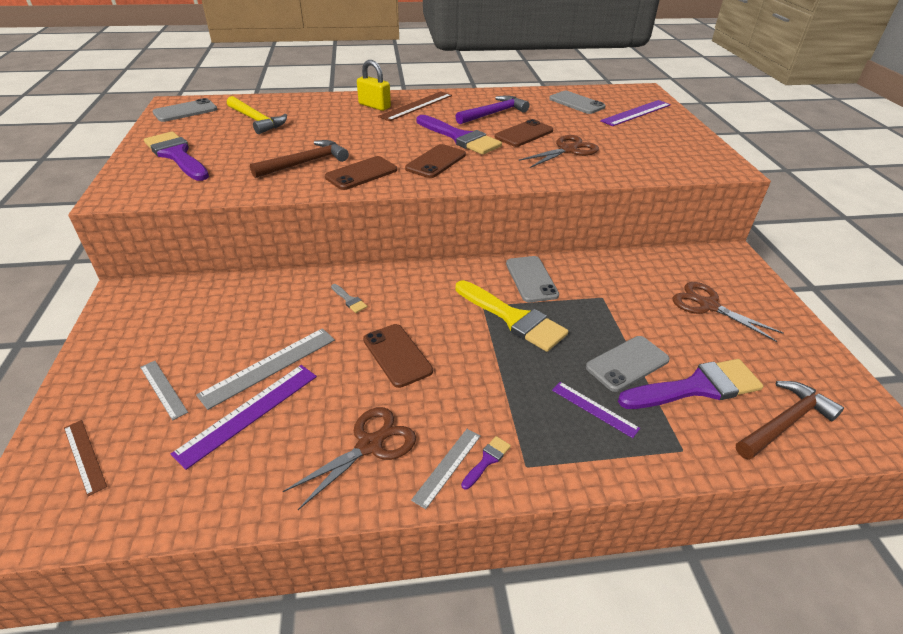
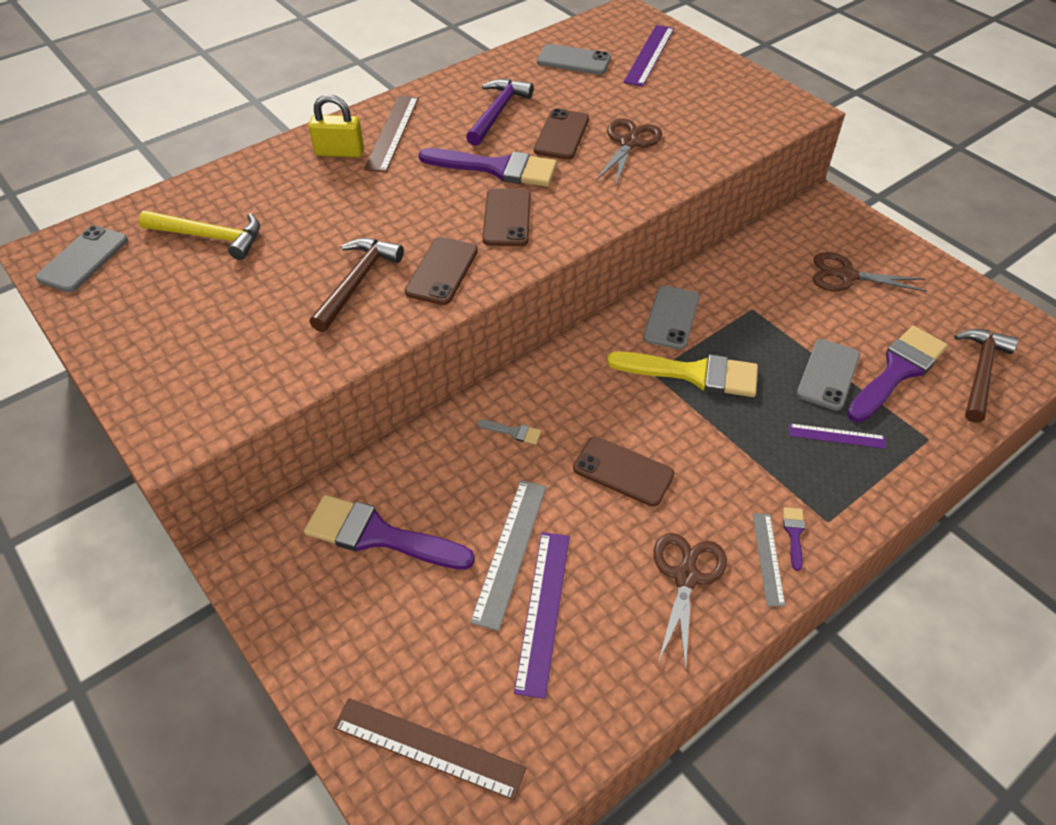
camera: 30 degrees left, 10 degrees up
brown ruler [64,420,107,496] -> brown ruler [333,698,526,801], size x1.63
grey ruler [140,361,188,420] -> none
purple brush [144,131,209,181] -> purple brush moved to [304,495,475,570]
grey phone [506,256,559,302] -> grey phone turned 60 degrees clockwise [643,286,699,350]

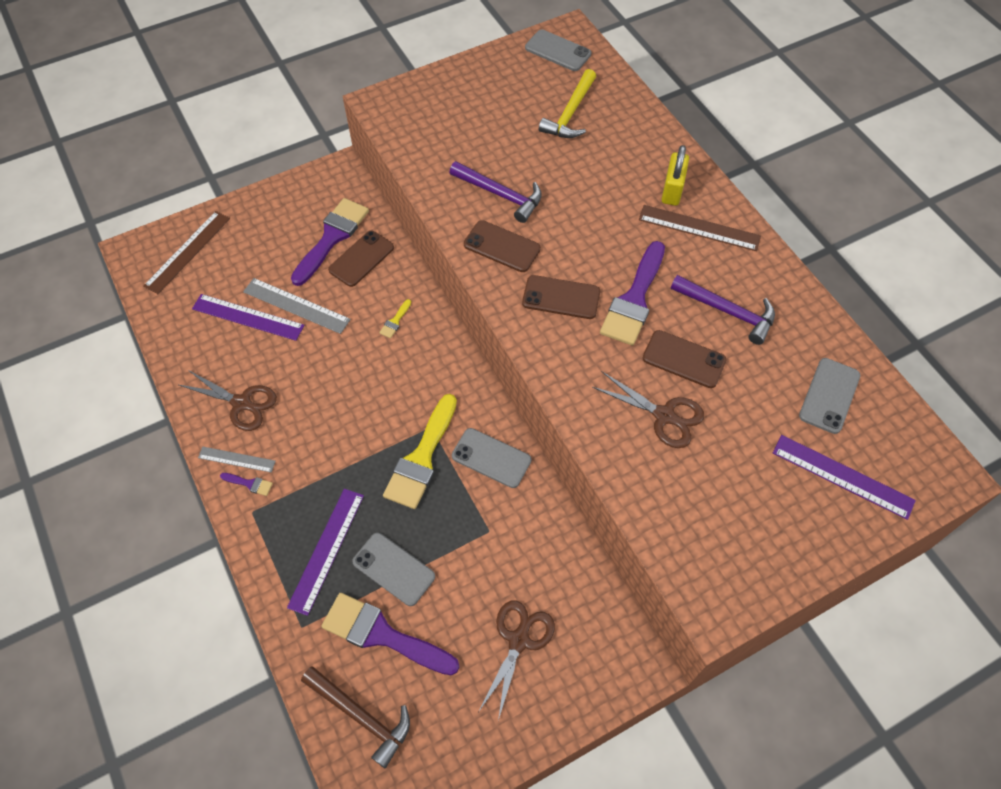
camera: 100 degrees right, 10 degrees up
brown hammer [309,238,404,332] -> purple hammer [449,161,542,223]
grey brush [477,420,541,445] -> yellow brush [379,299,411,338]
brown phone [573,437,674,507] -> brown phone moved to [328,231,394,287]
purple ruler [789,423,886,449] -> purple ruler [287,489,364,616], size x1.63
purple brush [847,326,948,422] -> purple brush turned 150 degrees clockwise [321,593,459,676]

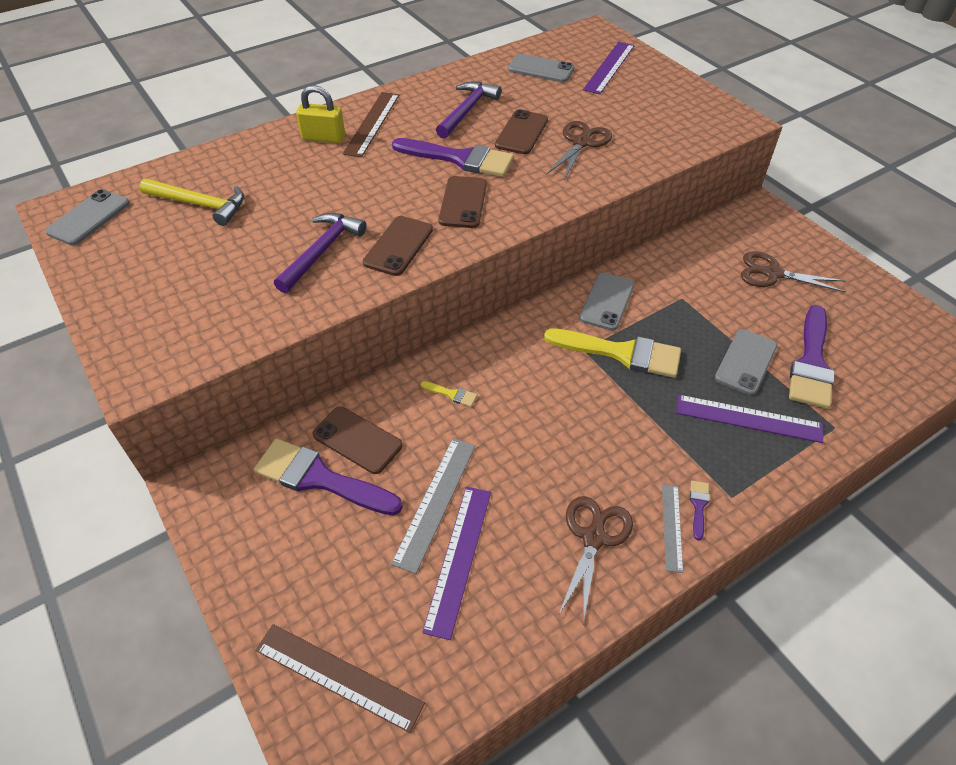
camera: 95 degrees left, 10 degrees down
brown hammer [301,666,410,768] -> none

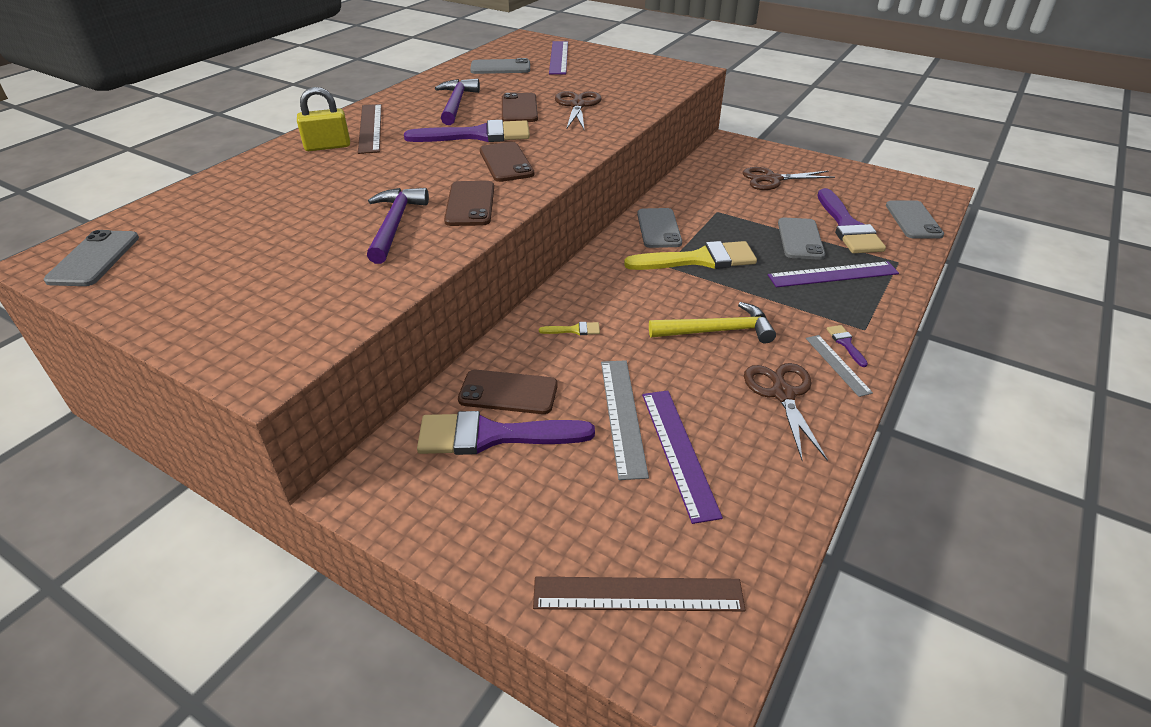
camera: 25 degrees left, 10 degrees down
yellow hammer [140,179,244,226] -> yellow hammer moved to [649,302,776,343]
none -> grey phone [886,200,944,238]

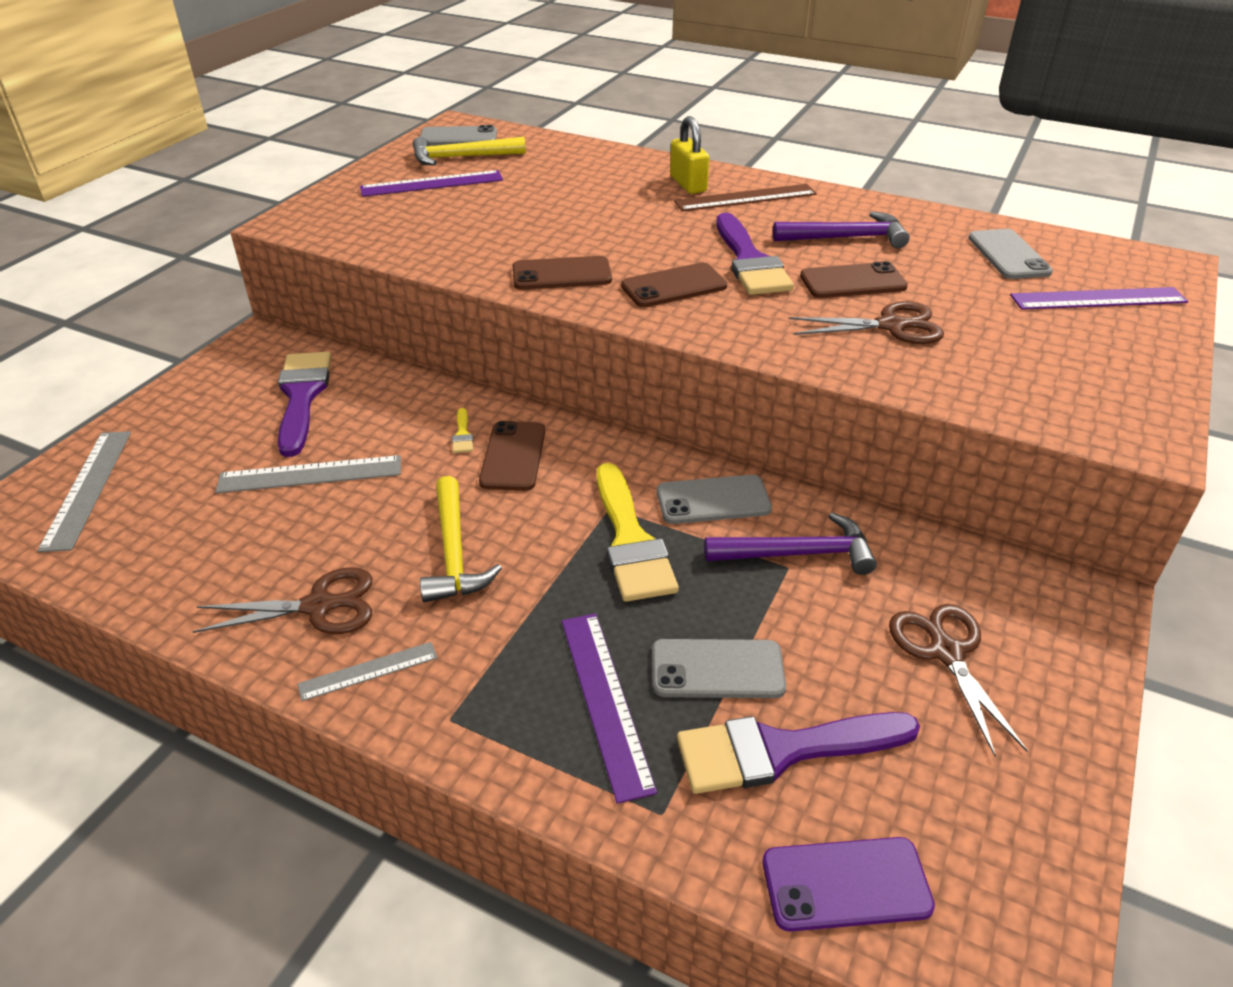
camera: 85 degrees right, 0 degrees up
purple hammer [367,188,429,264] -> purple hammer moved to [704,513,877,575]
brown phone [458,370,558,414] -> brown phone moved to [479,421,545,491]
brown ruler [533,577,746,612] -> grey ruler [37,431,131,552]
purple ruler [642,390,723,524] -> purple ruler moved to [360,170,503,197]
purple brush [827,325,868,367] -> none
grey phone [886,200,944,238] -> purple phone [763,837,935,932]
none -> yellow hammer [413,137,526,166]

